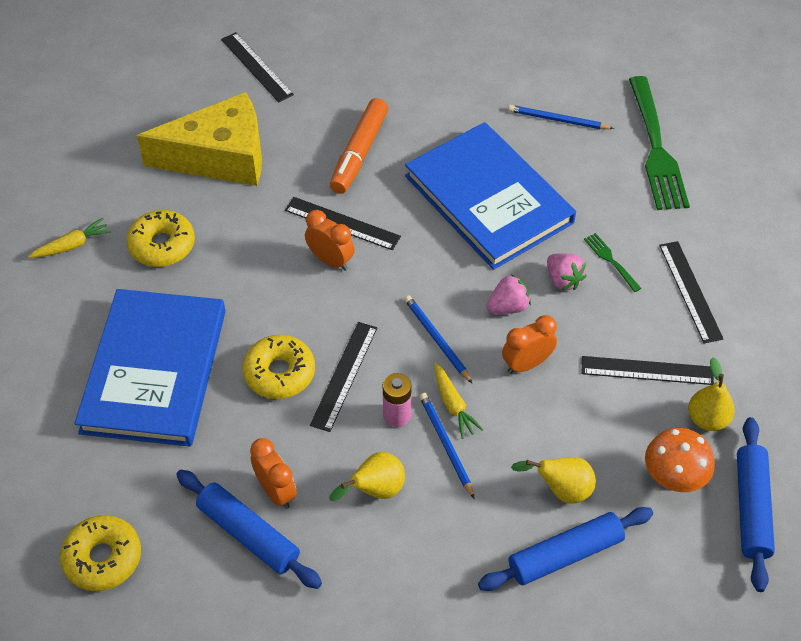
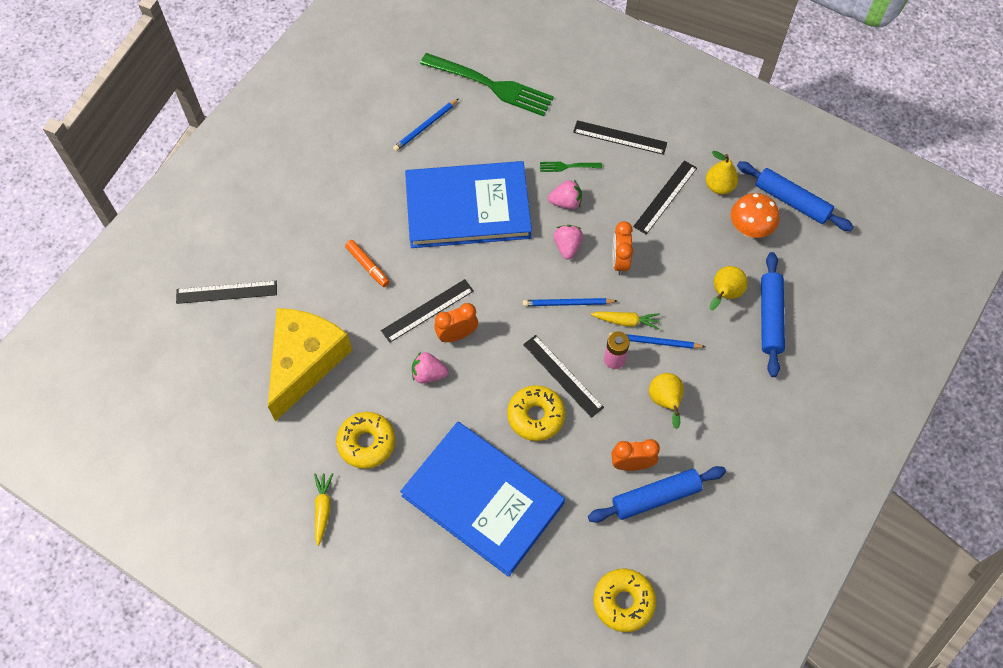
camera: 60 degrees left, 10 degrees up
orange marker [330,98,388,194] -> orange marker [345,240,390,287], size x0.60
none -> pink strawberry [412,352,449,383]

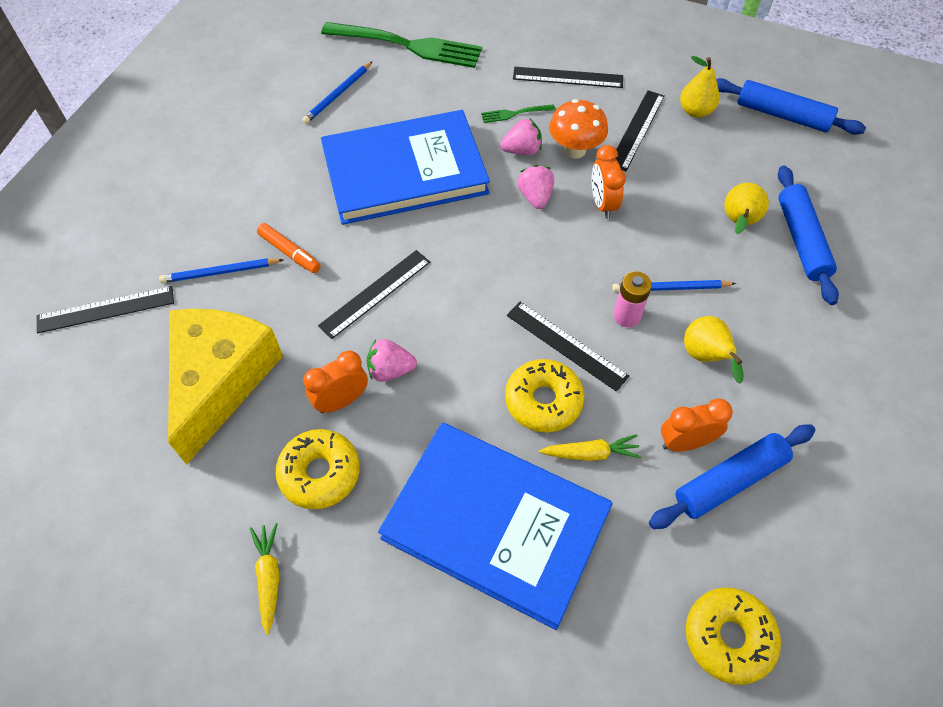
camera: 10 degrees left, 5 degrees down
orange clock [434,303,478,342] -> orange clock moved to [303,351,368,413]
blue pencil [523,298,617,306] -> blue pencil moved to [159,258,283,283]
yellow carrot [591,312,660,330] -> yellow carrot moved to [539,434,641,461]
orange mushroom [731,193,779,238] -> orange mushroom moved to [549,99,608,159]

